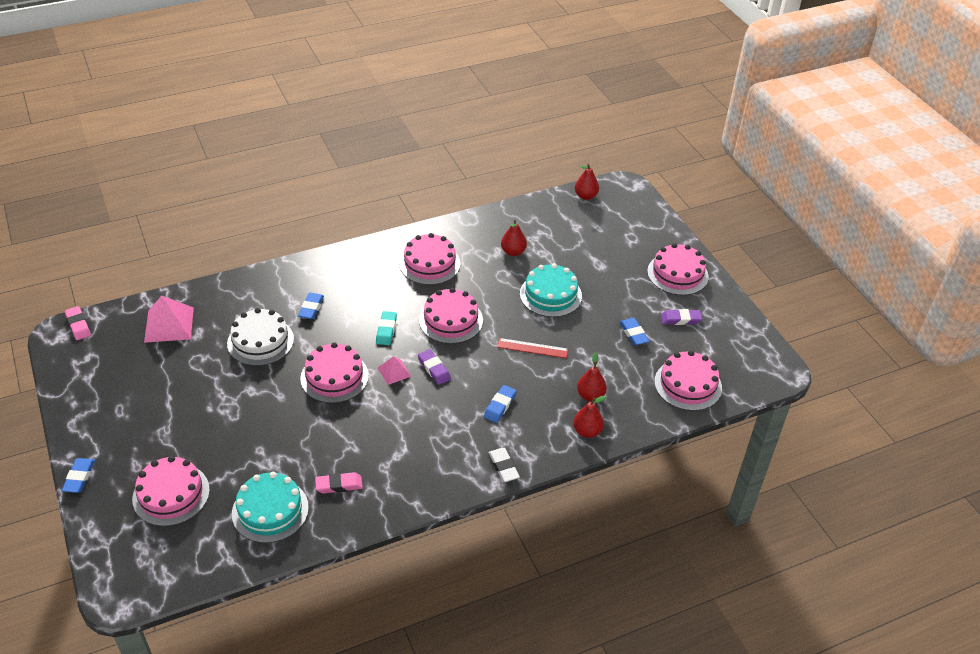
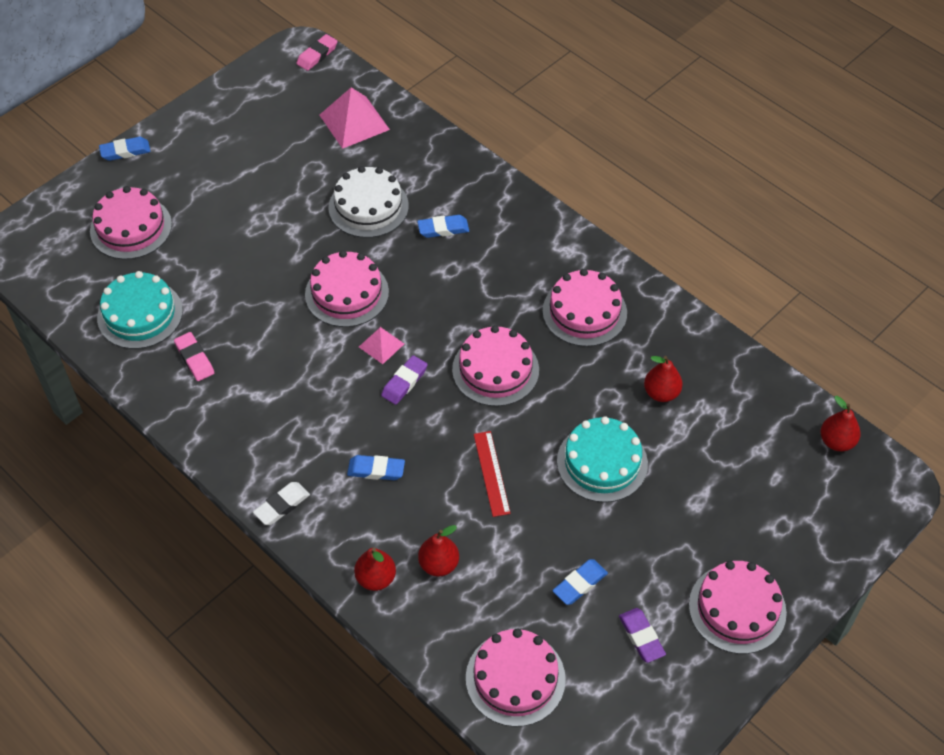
camera: 70 degrees right, 10 degrees up
turquoise eraser [376,311,397,345] -> none

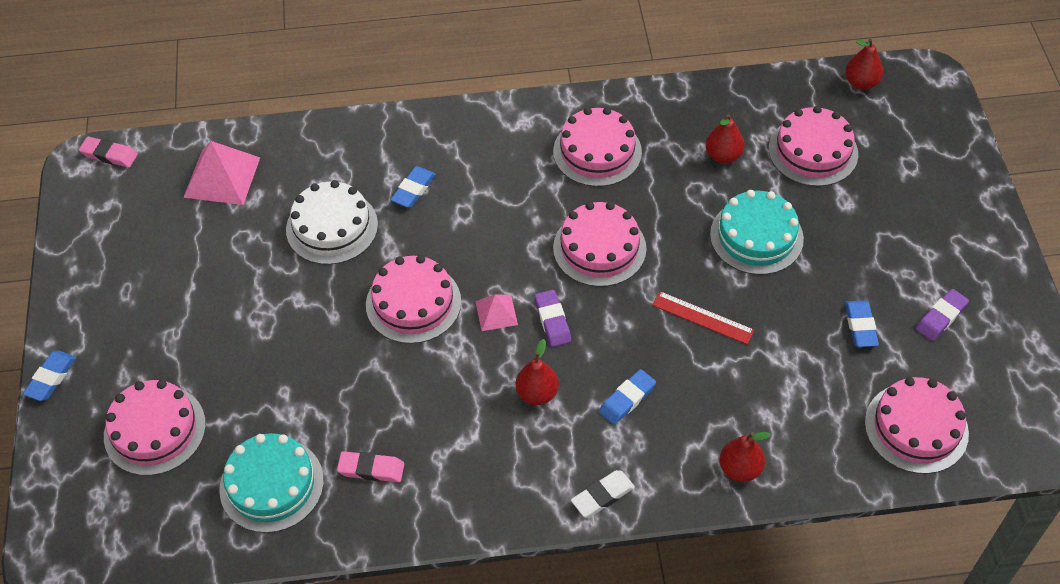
camera: 50 degrees left, 0 degrees up
white eraser [253,482,310,525] -> white eraser turned 60 degrees clockwise [571,470,635,517]
pink eraser [296,34,338,71] -> pink eraser turned 60 degrees counterclockwise [79,137,138,167]
red pear [418,525,459,577] -> red pear moved to [516,339,559,405]
purple eraser [619,608,666,663] -> purple eraser turned 60 degrees counterclockwise [916,289,969,341]
pink cake [689,561,787,654] -> pink cake moved to [769,106,858,186]

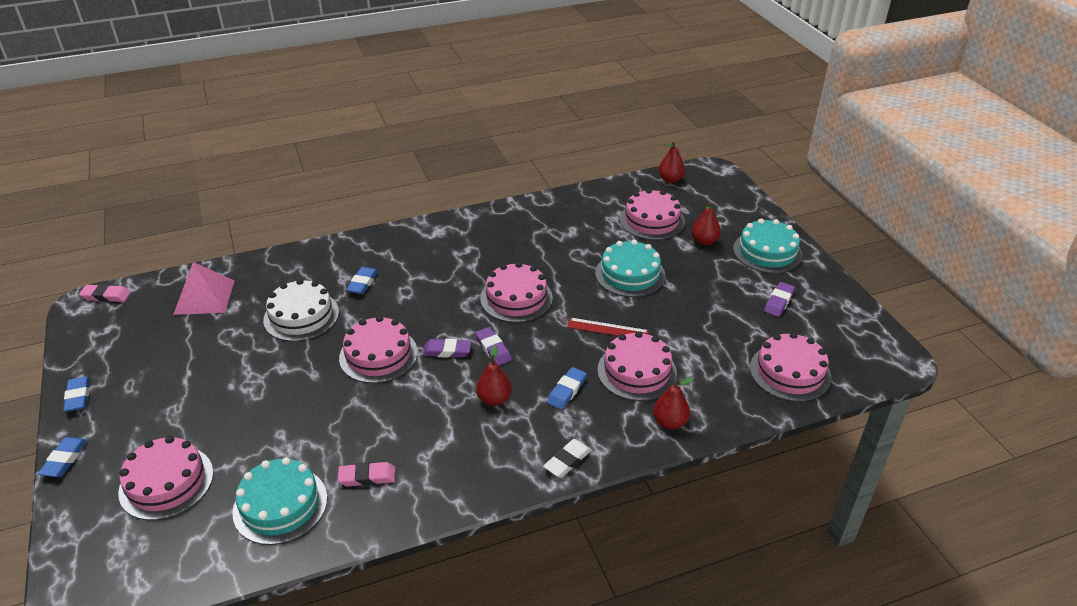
camera: 15 degrees left, 15 degrees down
pink pyramid [475,294,518,331] -> purple eraser [423,339,471,358]
pink cake [553,107,642,187] -> pink cake moved to [597,331,677,401]
red pear [706,114,745,163] -> red pear moved to [691,202,721,245]
blue eraser [845,300,879,347] -> blue eraser moved to [63,376,90,412]
none -> turquoise cake [733,219,803,273]

